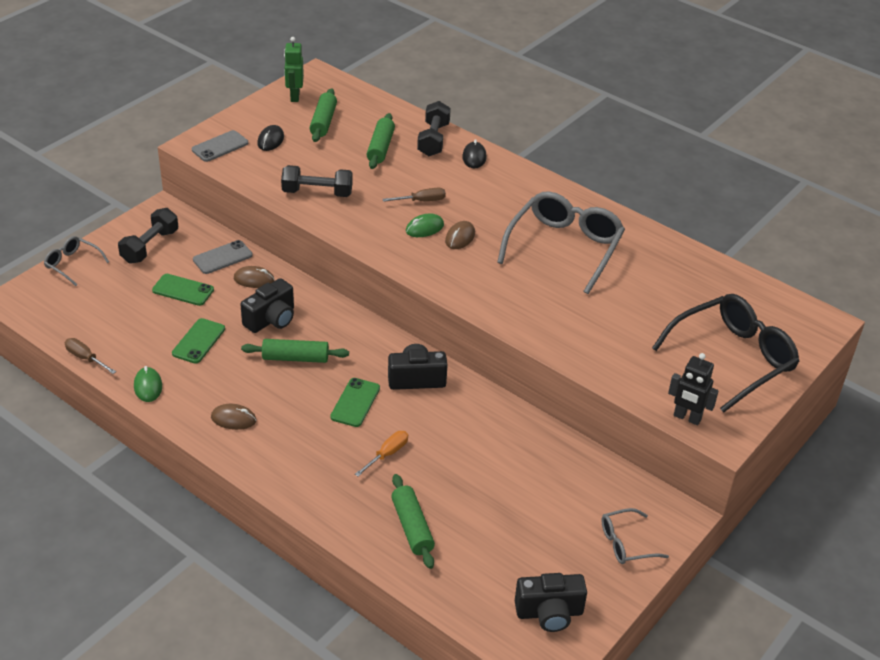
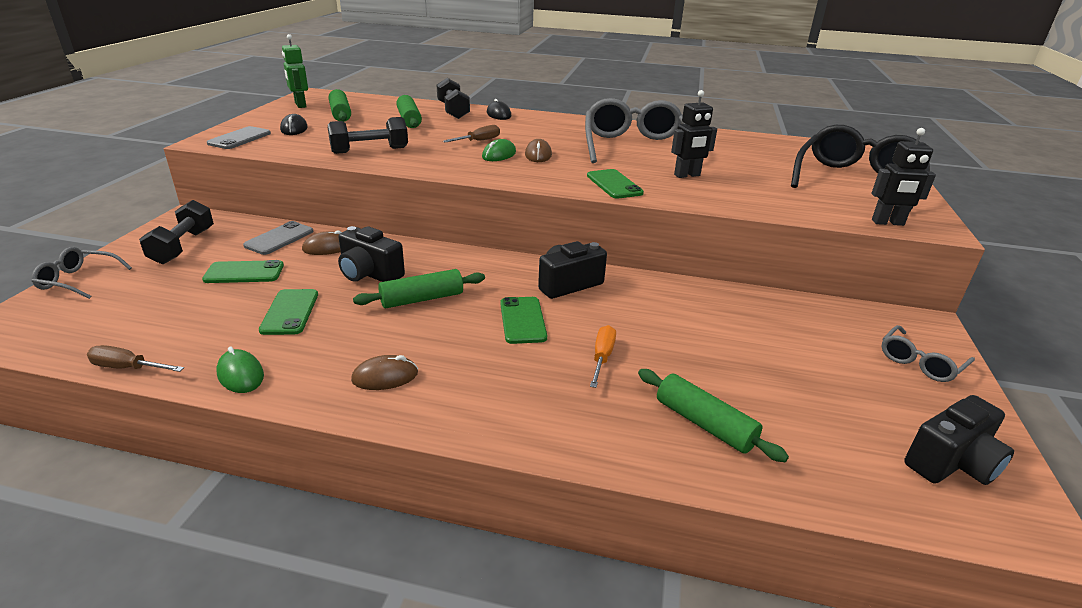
camera: 25 degrees left, 10 degrees down
black camera [240,278,294,333] -> black camera turned 105 degrees clockwise [338,226,405,282]
none -> green phone [587,169,644,199]
none -> black robot [671,90,717,178]

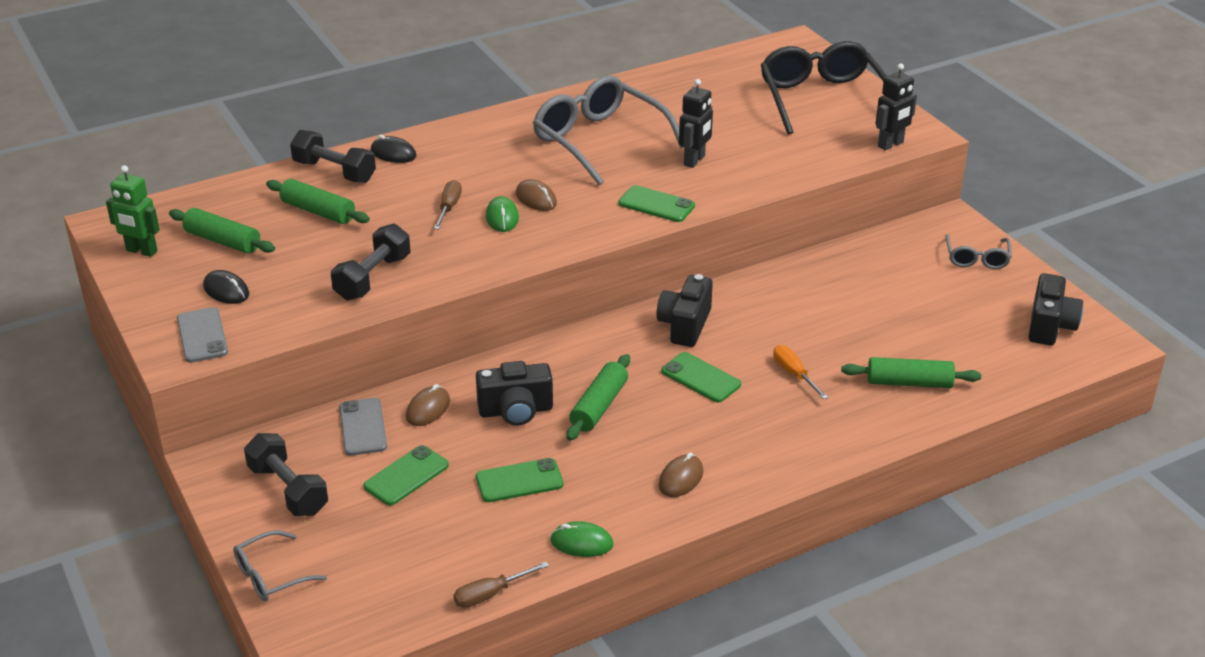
camera: 40 degrees left, 5 degrees up
green phone [259,289,318,335] -> green phone turned 60 degrees counterclockwise [476,458,564,502]

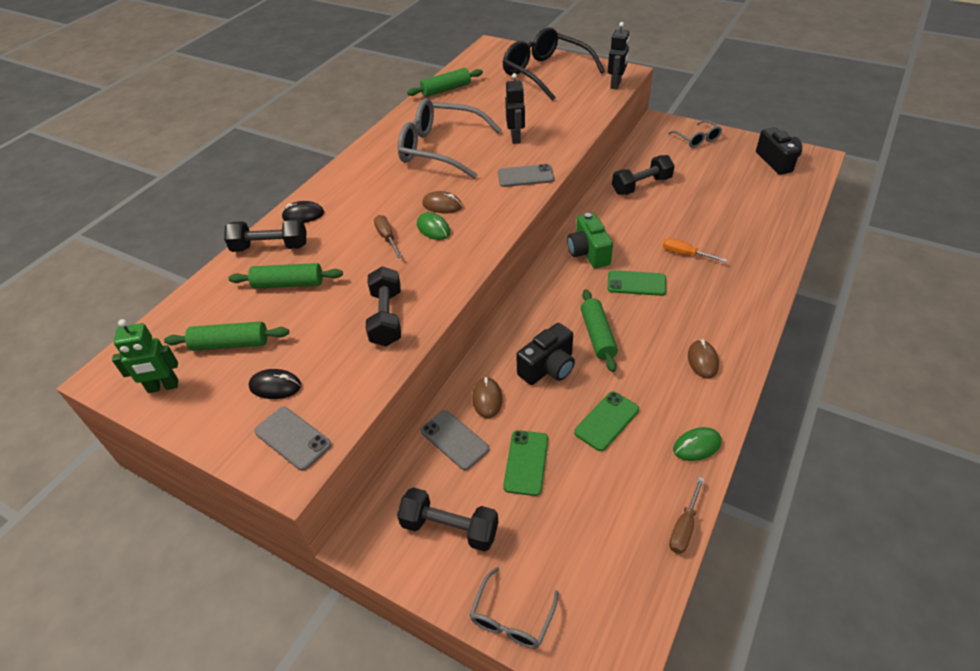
camera: 30 degrees left, 10 degrees up
green phone [618,185,695,222] -> grey phone [498,164,554,187]
black camera [656,274,713,347] -> green camera [567,213,613,268]
green rolling pin [841,357,981,388] -> green rolling pin moved to [407,68,483,97]
none -> black dumbbell [612,155,675,195]

